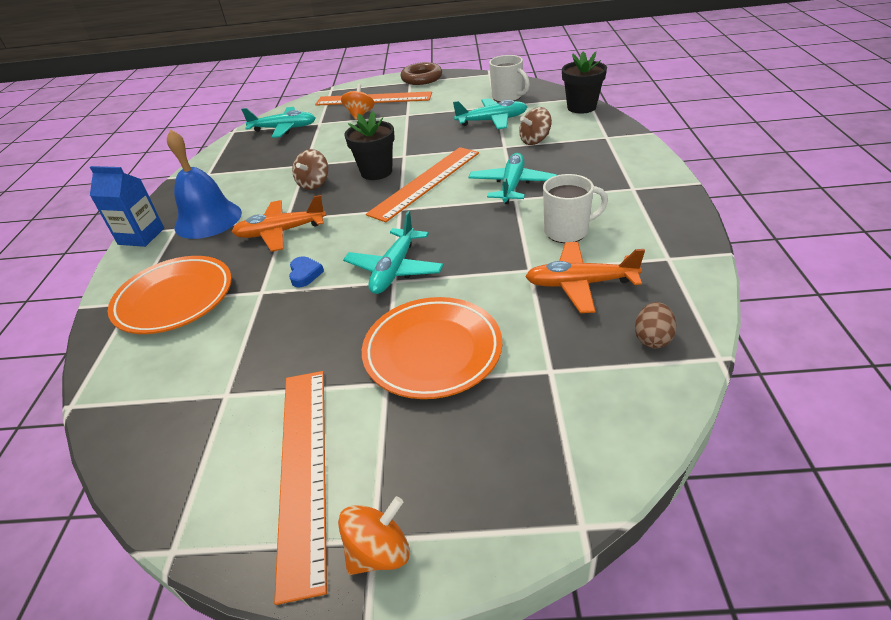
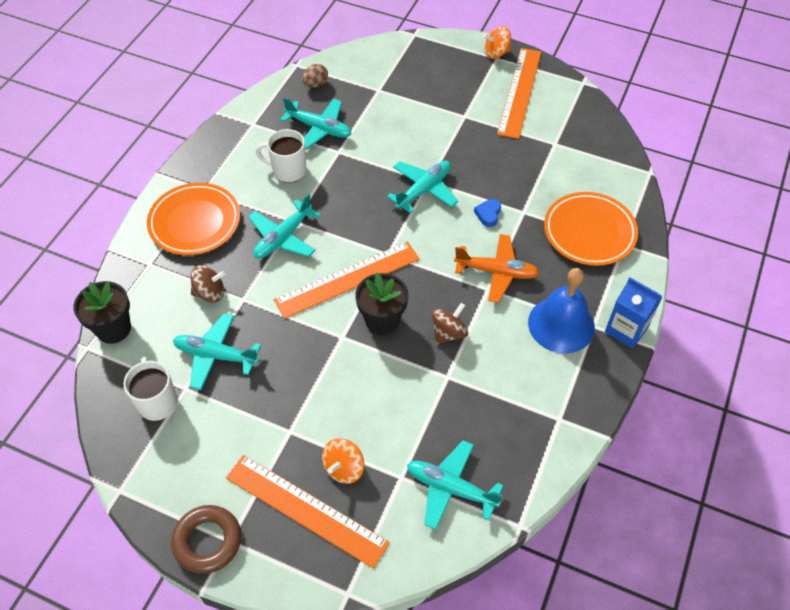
camera: 160 degrees left, 15 degrees up
orange plate [362,297,502,399] -> orange plate moved to [147,183,240,255]
orange plane [525,242,645,313] -> turquoise plane [280,97,352,150]

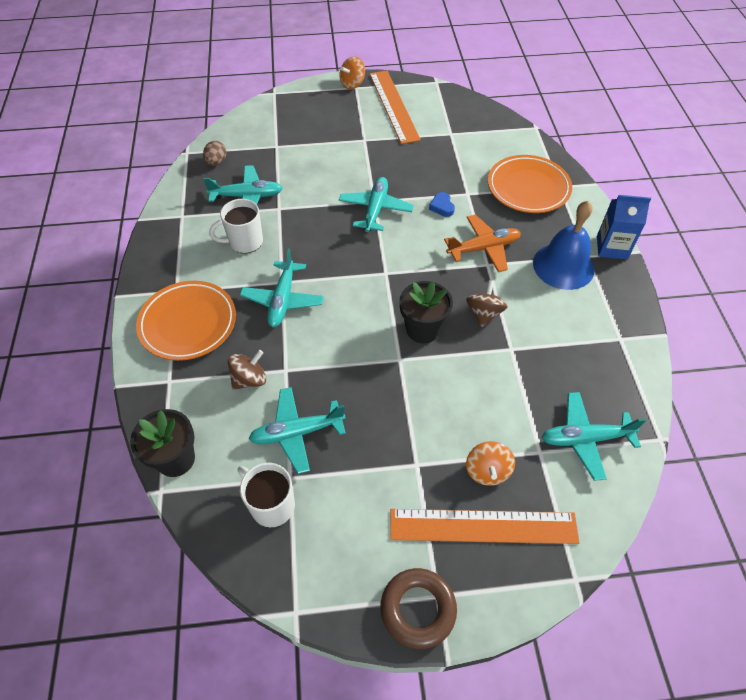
camera: 30 degrees left, 0 degrees up
orange ruler [274,242,420,319] -> none

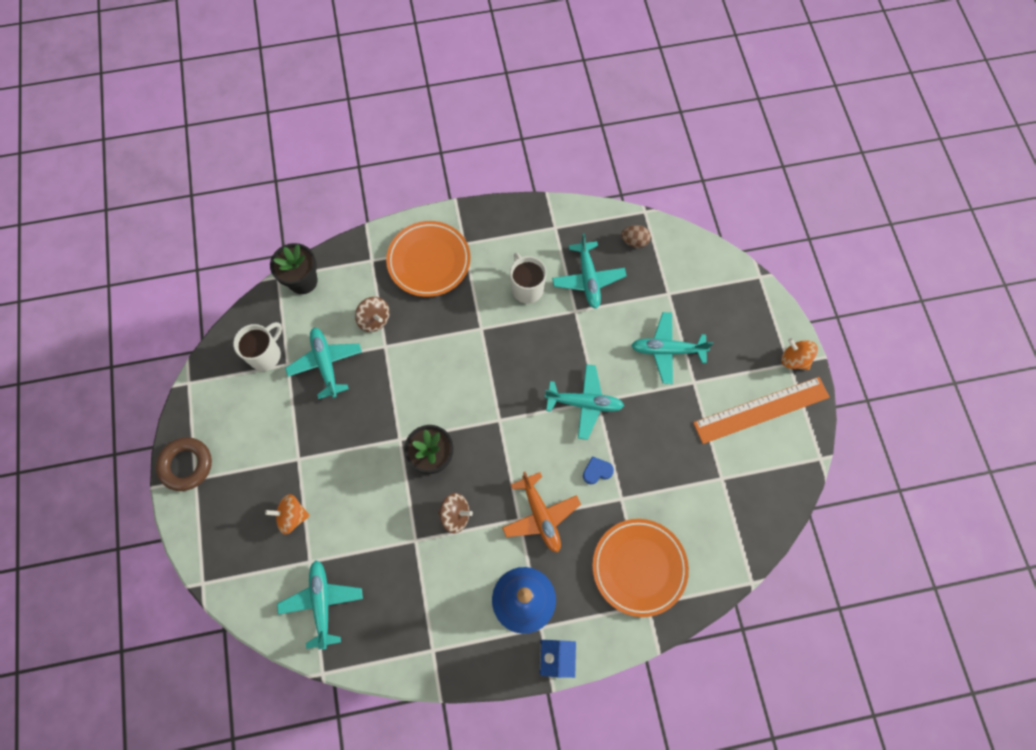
camera: 85 degrees right, 15 degrees up
turquoise plane [240,249,324,327] -> turquoise plane moved to [631,312,713,384]
orange ruler [390,509,580,544] -> none

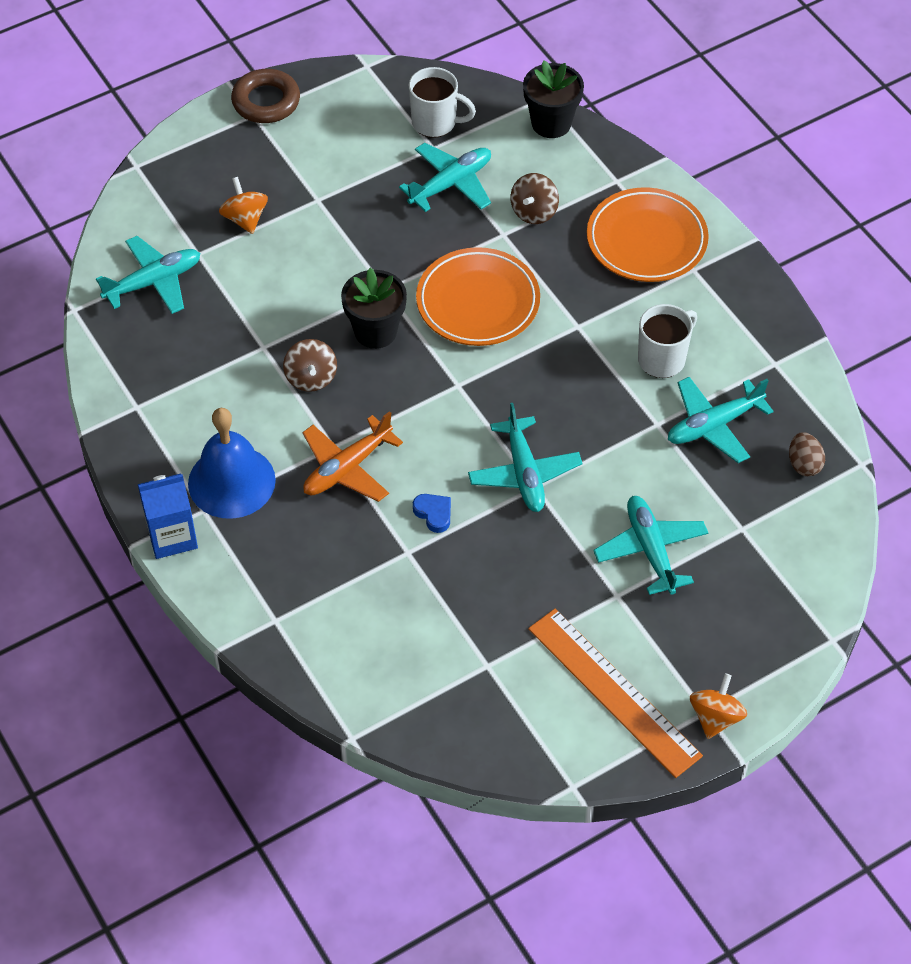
camera: 70 degrees right, 15 degrees down
orange plate [592,519,689,617] -> orange plate moved to [416,247,540,346]

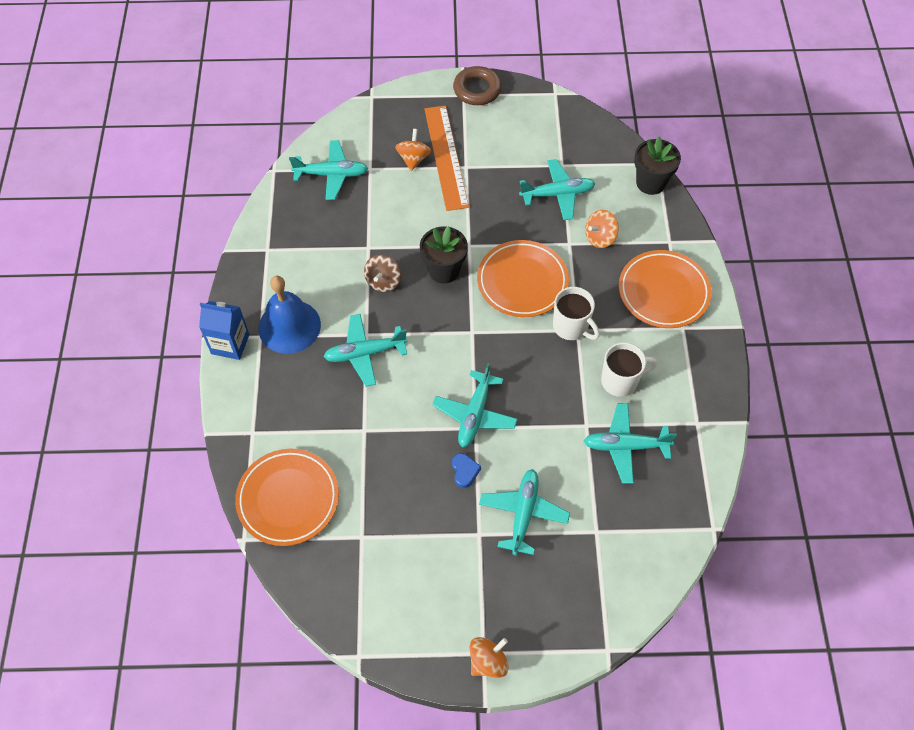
camera: 30 degrees right, 5 degrees up
orange plane [302,411,403,502] -> turquoise plane [324,314,408,387]
white mug [409,67,476,138] -> white mug moved to [553,287,600,340]
blue heart [413,494,451,533] -> blue heart moved to [452,453,481,488]
brown spinning top [510,173,559,224] -> orange spinning top [585,210,618,248]
orange ruler [528,608,703,778] -> orange ruler moved to [425,106,469,211]
brown egg [789,432,825,476] -> none
none -> orange plate [235,449,339,546]

